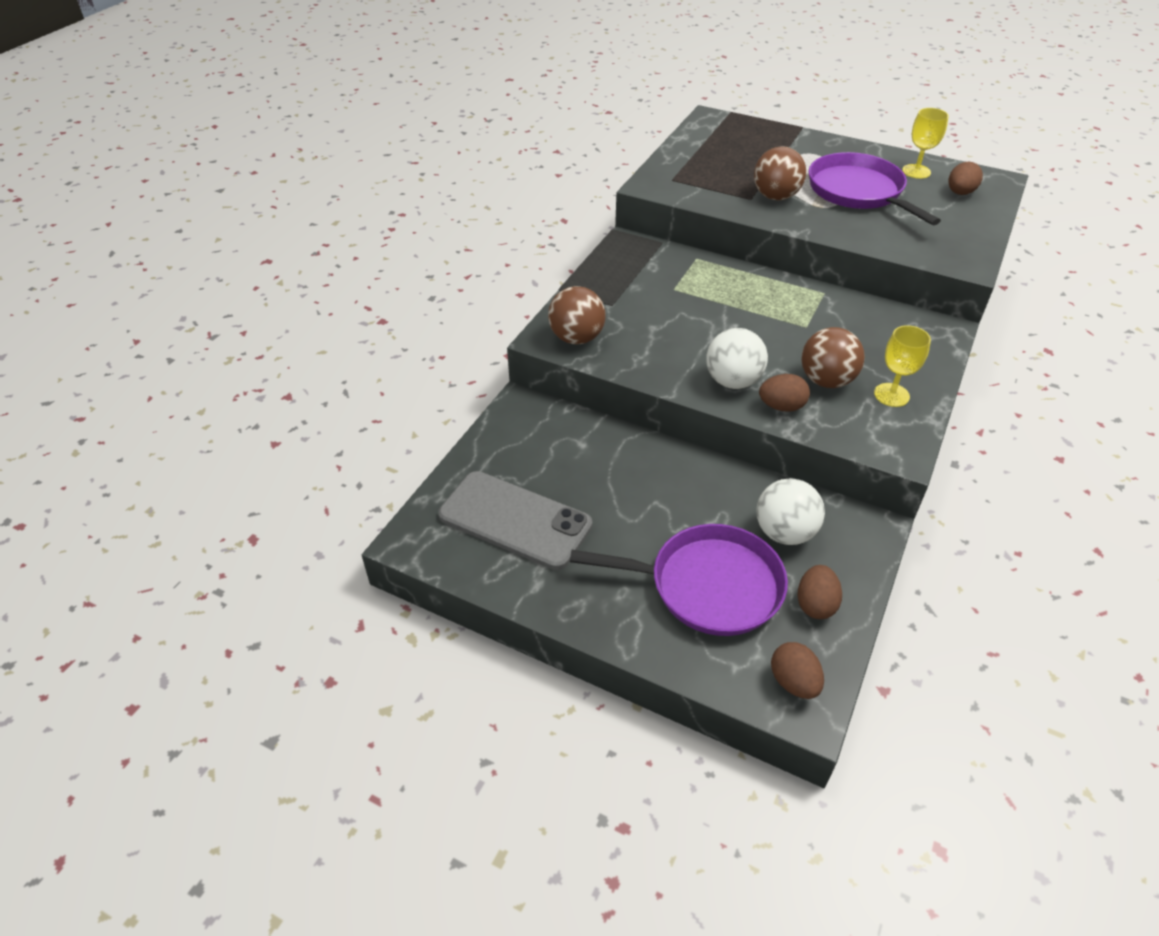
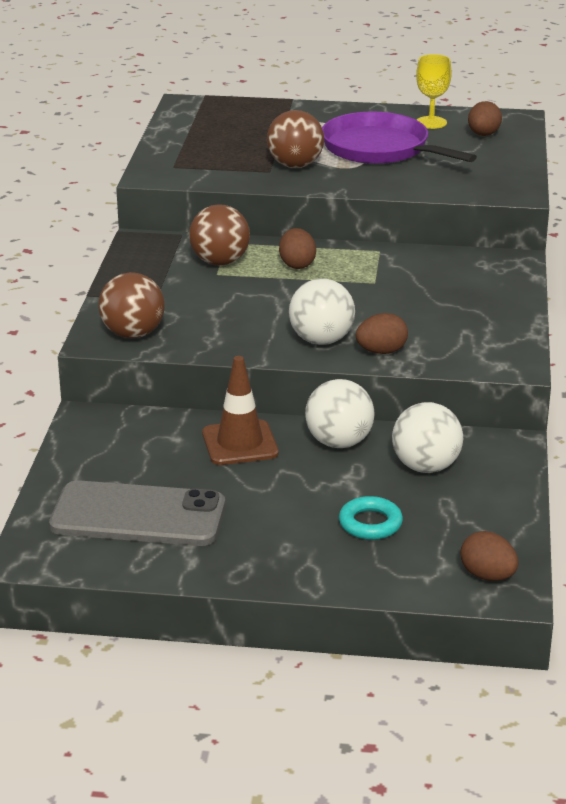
camera: 20 degrees left, 15 degrees down
purple pan [570,524,788,636] -> turquoise ring [339,496,403,540]
brown egg [797,565,842,619] -> brown egg moved to [279,228,316,269]
brown ball [801,327,865,388] -> brown ball moved to [189,204,250,266]
yellow goblet [874,325,931,407] -> none
none -> brown traffic cone [202,356,279,465]
none -> white ball [305,379,375,448]

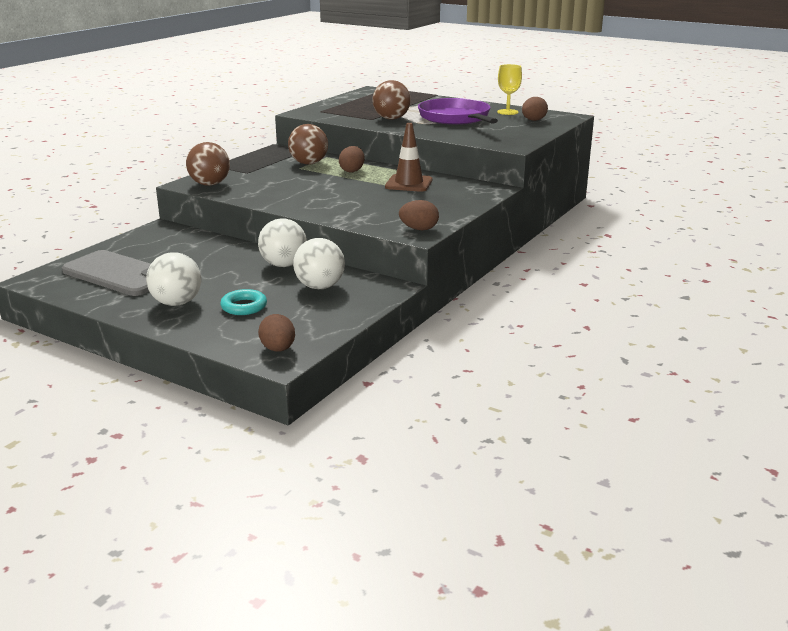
camera: 25 degrees right, 5 degrees down
brown traffic cone [202,356,279,465] -> brown traffic cone moved to [385,123,432,192]
white ball [289,278,355,345] -> white ball moved to [146,252,201,306]
brown egg [356,313,408,354] -> brown egg moved to [399,200,439,230]

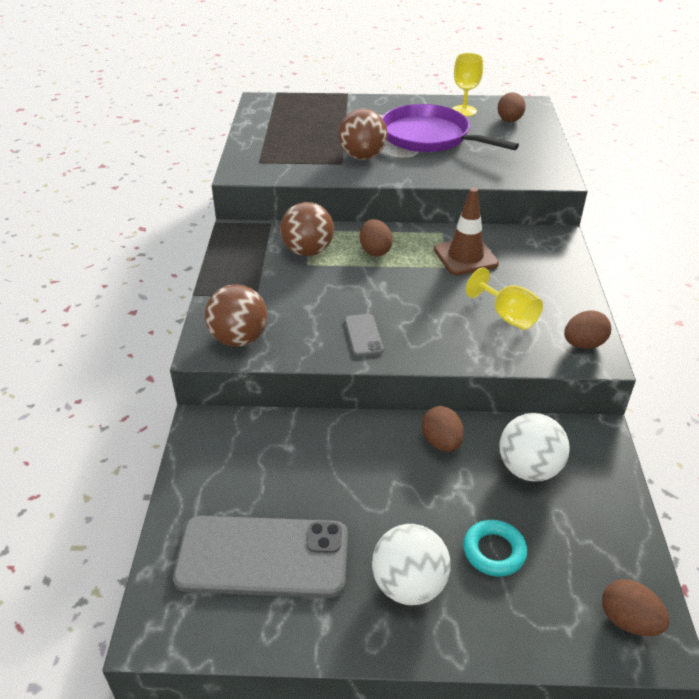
camera: 30 degrees left, 15 degrees up
white ball [258,218,307,267] -> brown egg [422,406,464,452]
none -> grey phone [345,314,384,356]
none -> yellow goblet [466,267,543,330]

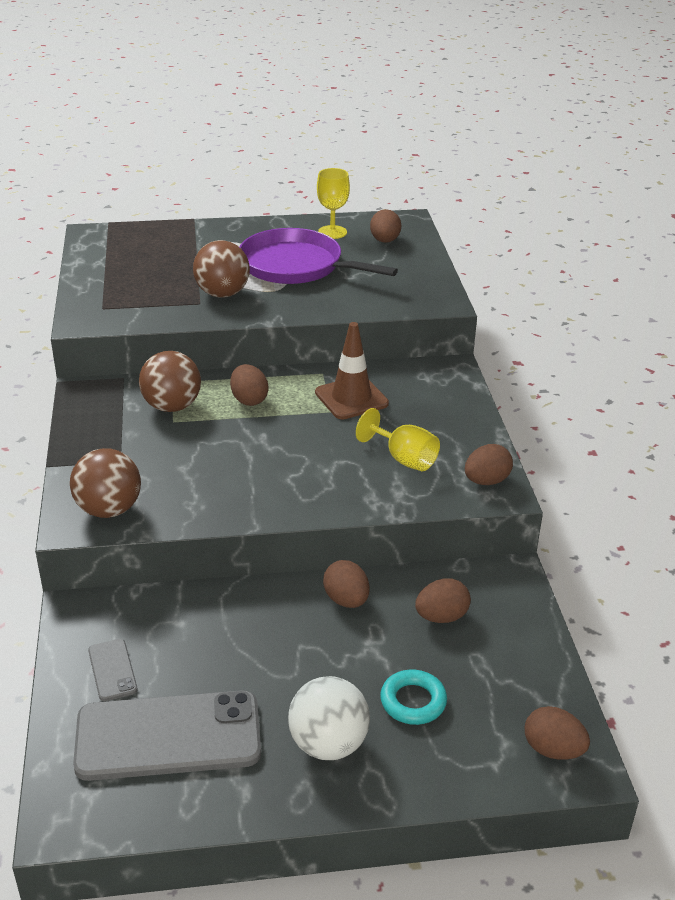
camera: 10 degrees left, 5 degrees down
grey phone [345,314,384,356] -> grey phone moved to [88,639,137,701]
white ball [499,413,570,482] -> brown egg [415,578,471,623]

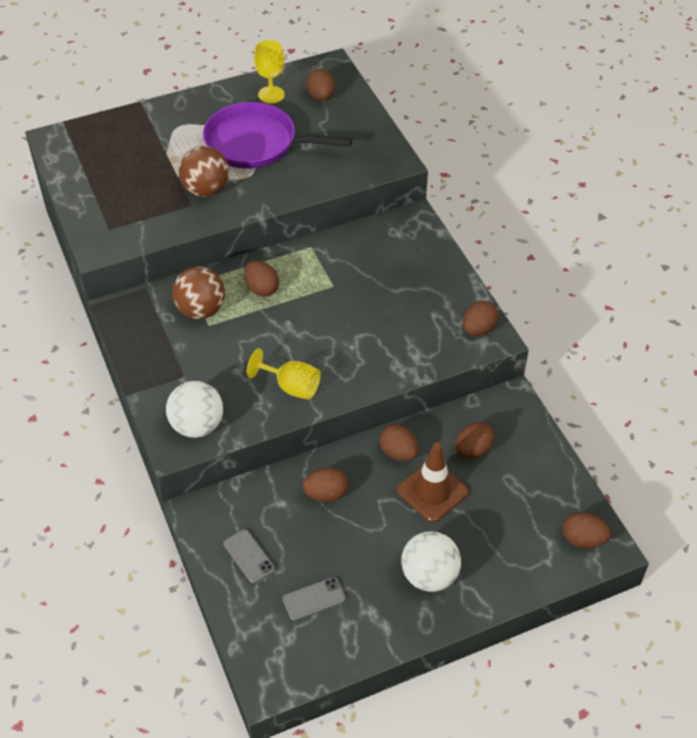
camera: 15 degrees left, 15 degrees up
brown ball [70,448,141,518] -> white ball [166,381,223,438]
grey phone [73,690,261,781] -> grey phone [283,577,346,621], size x0.44
brown traffic cone [315,322,389,419] -> brown traffic cone moved to [397,443,469,522]
yellow goblet [356,408,440,471] -> yellow goblet moved to [247,348,321,400]
turquoise ring [380,670,447,725] -> none
none -> brown egg [303,467,348,502]

